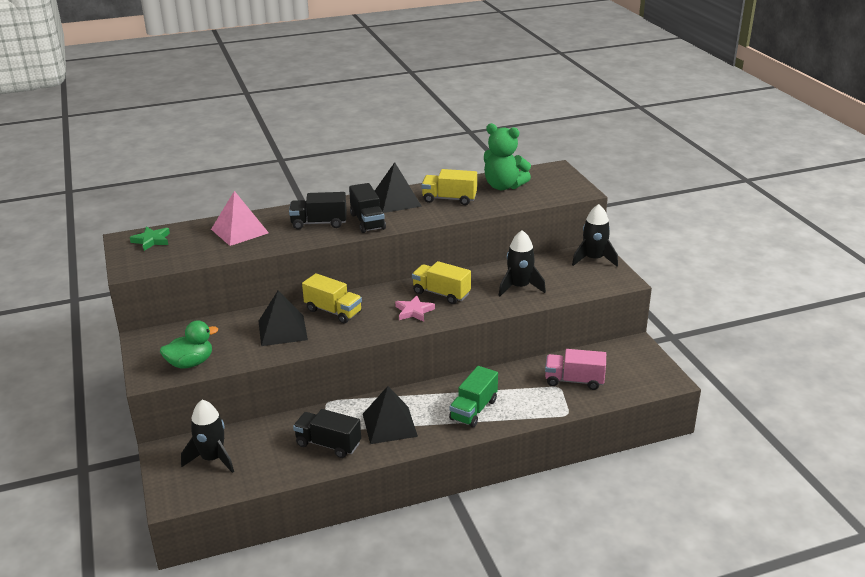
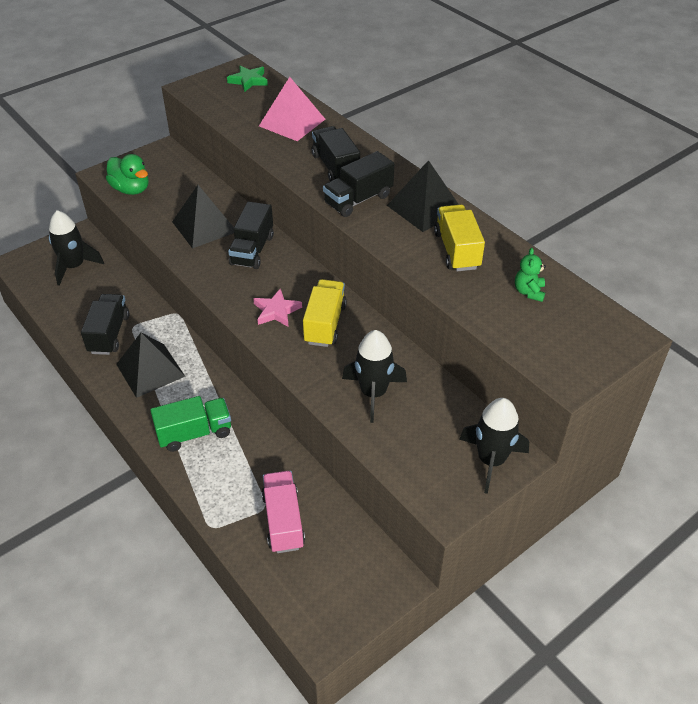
camera: 70 degrees right, 15 degrees up
yellow truck [302,273,362,323] -> black truck [228,202,274,269]
green truck [449,366,498,427] -> green truck turned 150 degrees clockwise [150,396,231,452]
green teddy bear [484,123,531,190] -> green teddy bear [515,248,546,302], size x0.48

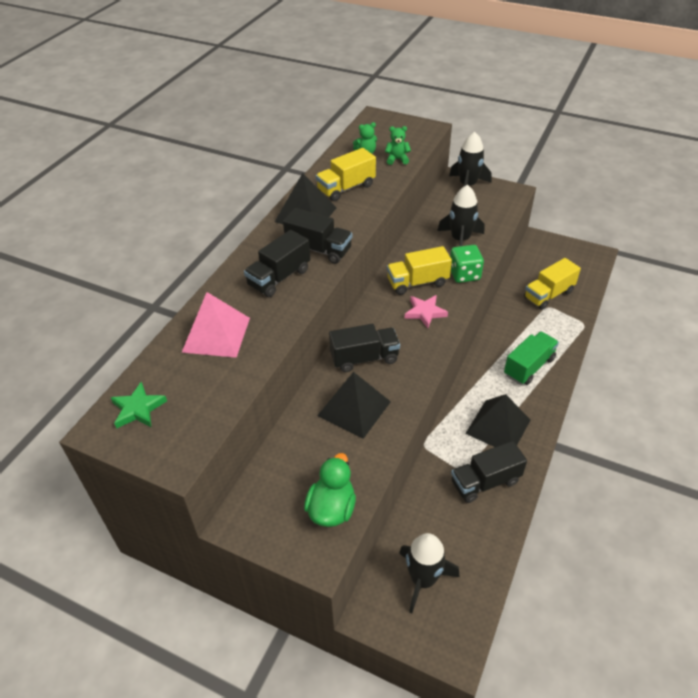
camera: 115 degrees left, 0 degrees up
green truck [150,396,231,452] -> green truck turned 90 degrees clockwise [504,331,559,385]
pink truck [261,471,305,553] -> yellow truck [524,258,581,310]
none -> green teddy bear [385,126,411,165]
none -> green dice [450,245,484,283]

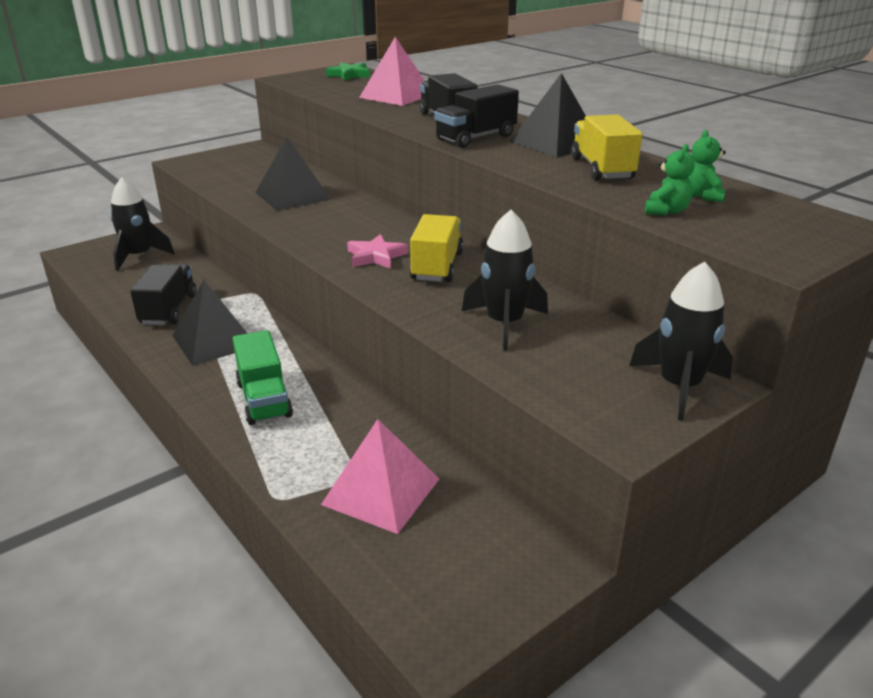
camera: 115 degrees right, 15 degrees down
green duck [304,453,356,527] -> none
black truck [329,324,400,372] -> none
green dice [450,245,484,283] -> none
yellow truck [524,258,581,310] -> pink pyramid [321,419,439,534]

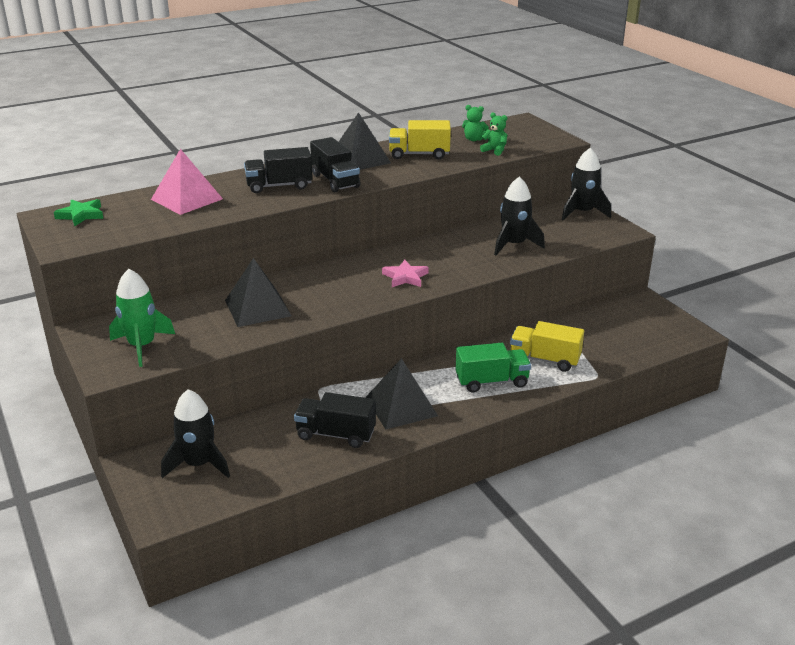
camera: 80 degrees left, 0 degrees up
pink pyramid [321,419,439,534] -> none
yellow truck [410,214,464,282] -> yellow truck moved to [510,321,584,372]
none -> green rocket [109,269,175,367]

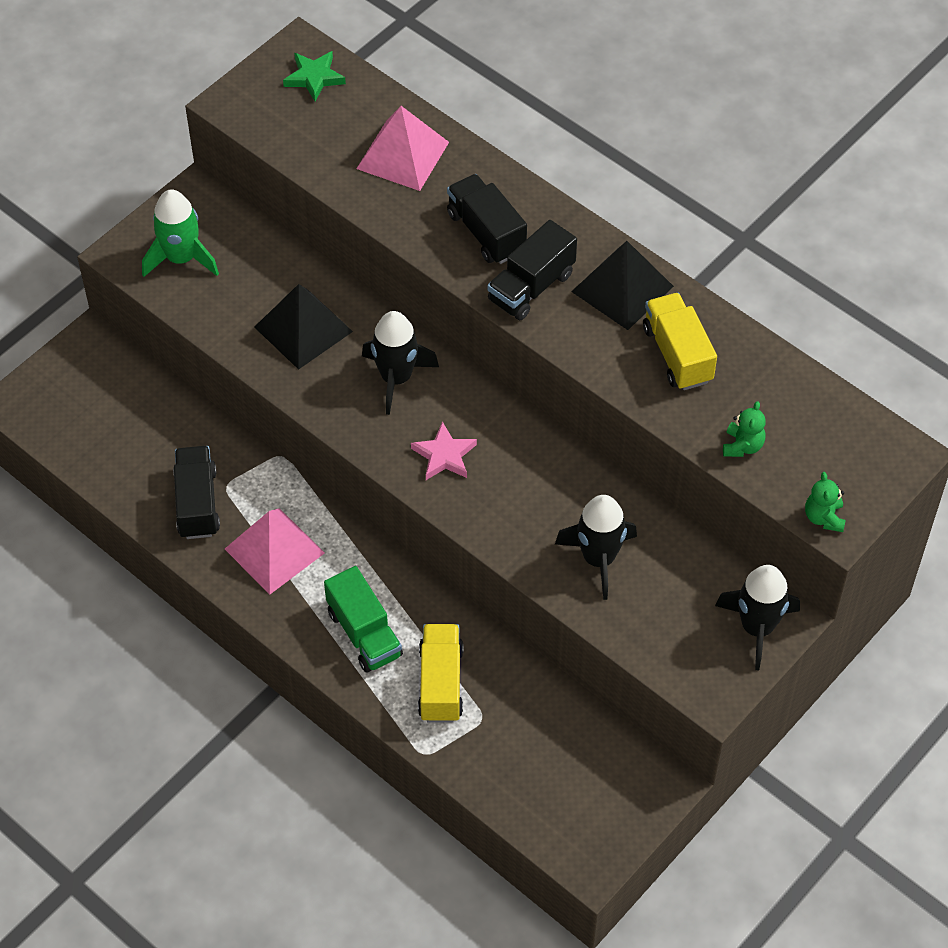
camera: 70 degrees right, 25 degrees up
black rocket [161,389,230,478] -> black rocket moved to [362,311,439,415]
black pyramid [365,358,438,429] -> pink pyramid [225,508,325,595]
green teddy bear [462,105,489,141] -> green teddy bear moved to [805,472,846,532]

